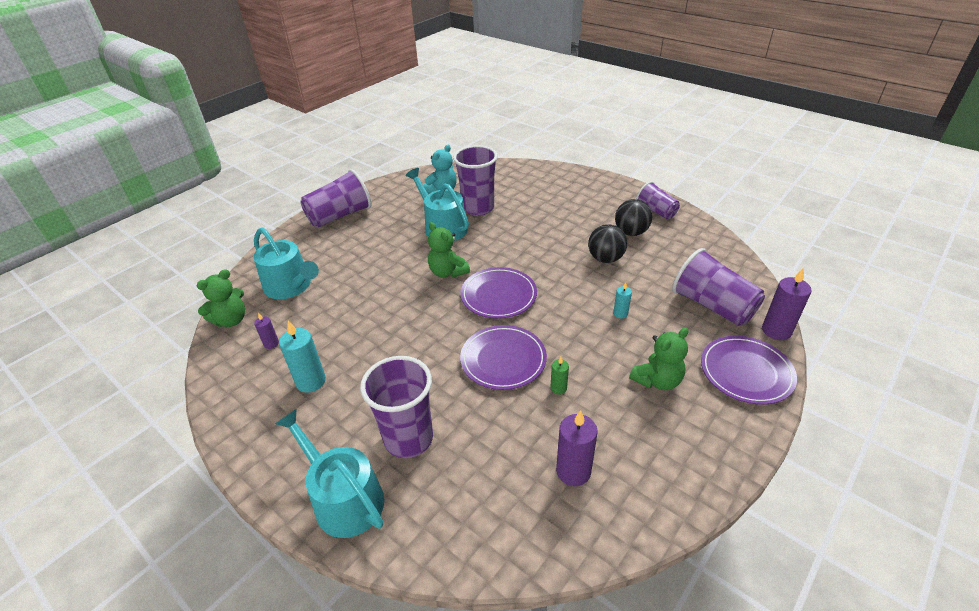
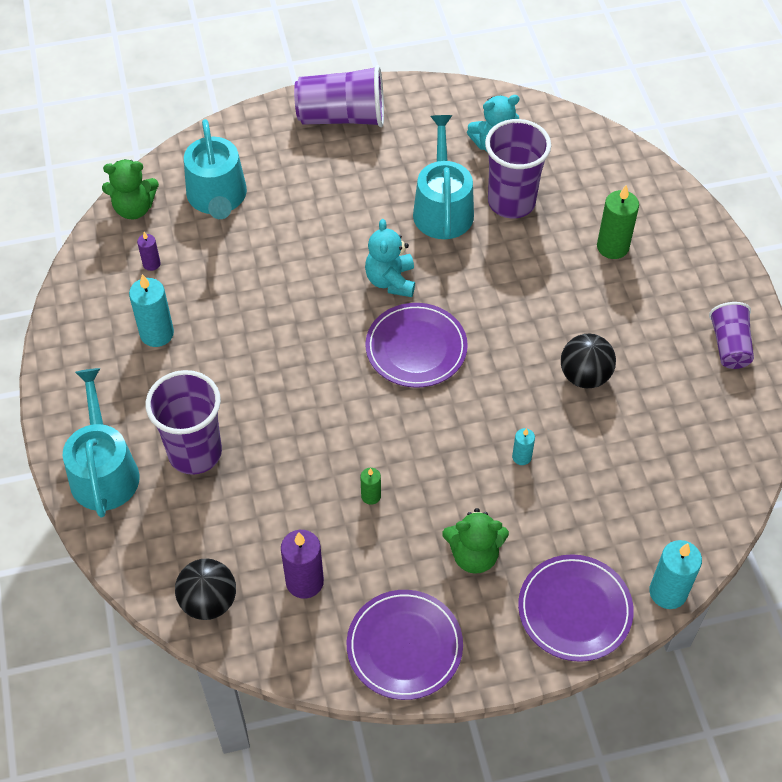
camera: 35 degrees right, 15 degrees up
green teddy bear [428,222,470,278] -> turquoise teddy bear [365,219,415,297]
purple plate [460,325,547,390] -> purple plate moved to [347,590,463,700]
black ball [615,199,652,236] -> black ball moved to [175,559,236,620]
purple cup [672,248,765,326] -> none
purple candle [762,268,812,340] -> turquoise candle [649,540,702,609]
none -> green candle [597,185,639,259]

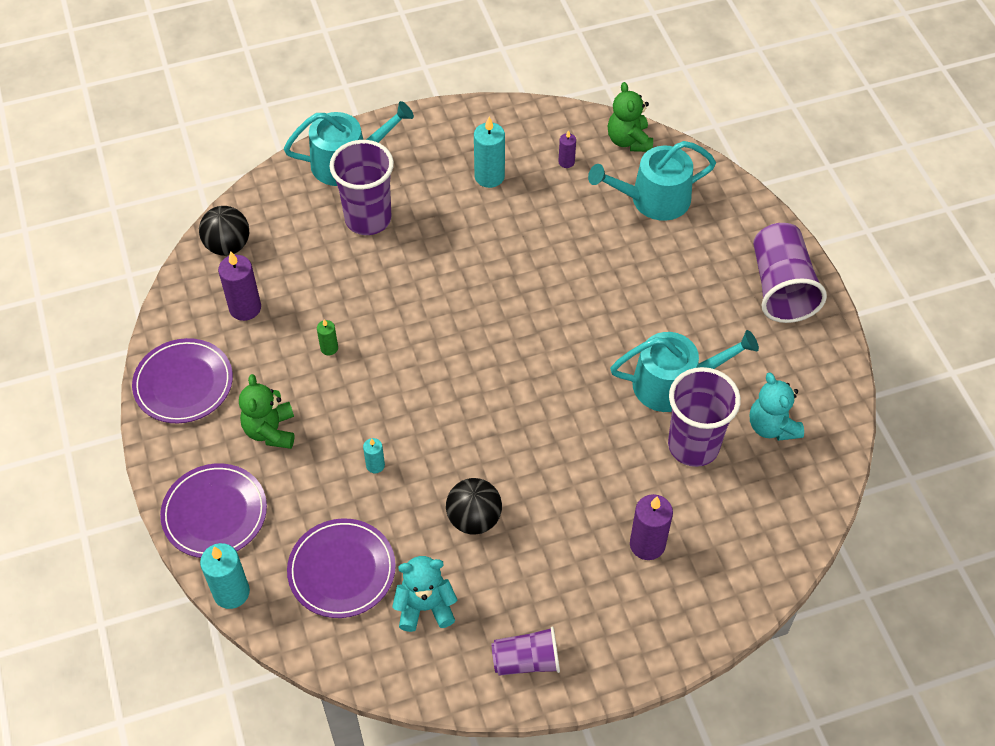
camera: 85 degrees right, 0 degrees up
turquoise teddy bear [365,219,415,297] -> turquoise teddy bear moved to [392,556,457,632]
purple plate [365,303,468,388] -> purple plate moved to [287,519,396,618]
green candle [597,185,639,259] -> purple candle [630,494,673,560]

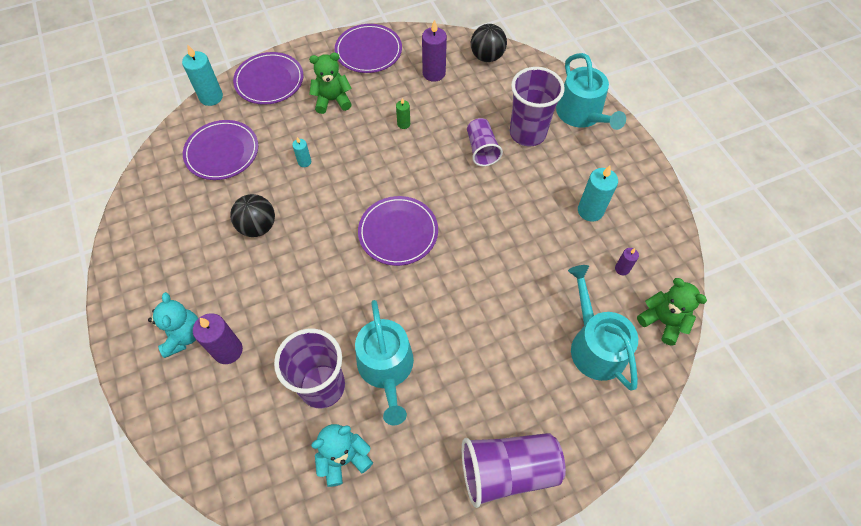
camera: 85 degrees right, 5 degrees up
turquoise teddy bear [392,556,457,632] -> turquoise teddy bear moved to [148,292,198,358]
purple cup [491,626,560,676] -> purple cup moved to [467,118,503,166]
green teddy bear [608,82,653,152] -> green teddy bear turned 60 degrees clockwise [637,278,707,346]
none -> purple plate [358,196,438,266]

